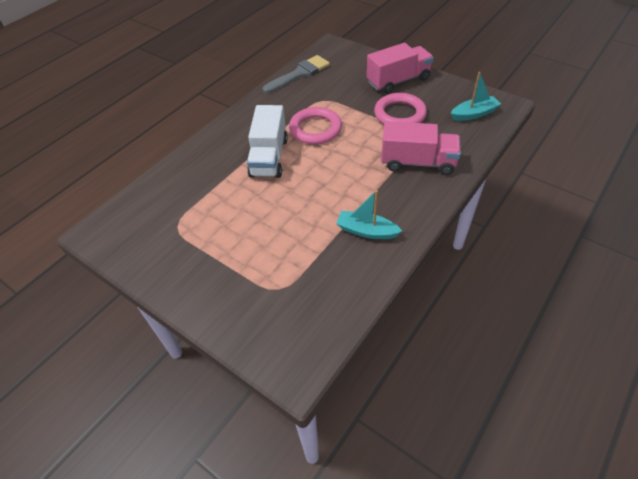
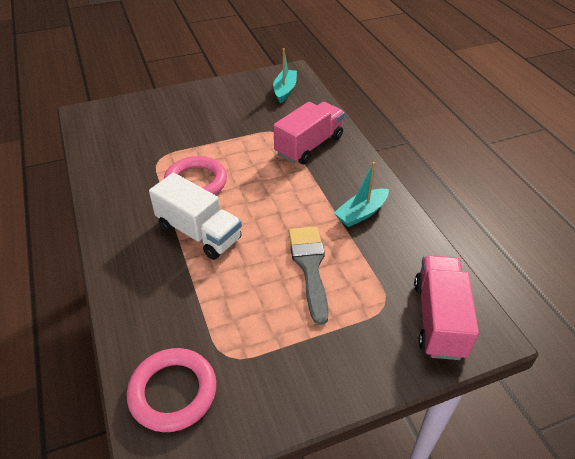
camera: 60 degrees left, 5 degrees down
grey brush [263,55,330,93] -> grey brush moved to [289,227,329,325]
pink truck [366,43,434,94] -> pink truck moved to [414,255,479,360]
pink ring [374,93,427,124] -> pink ring moved to [127,348,217,432]

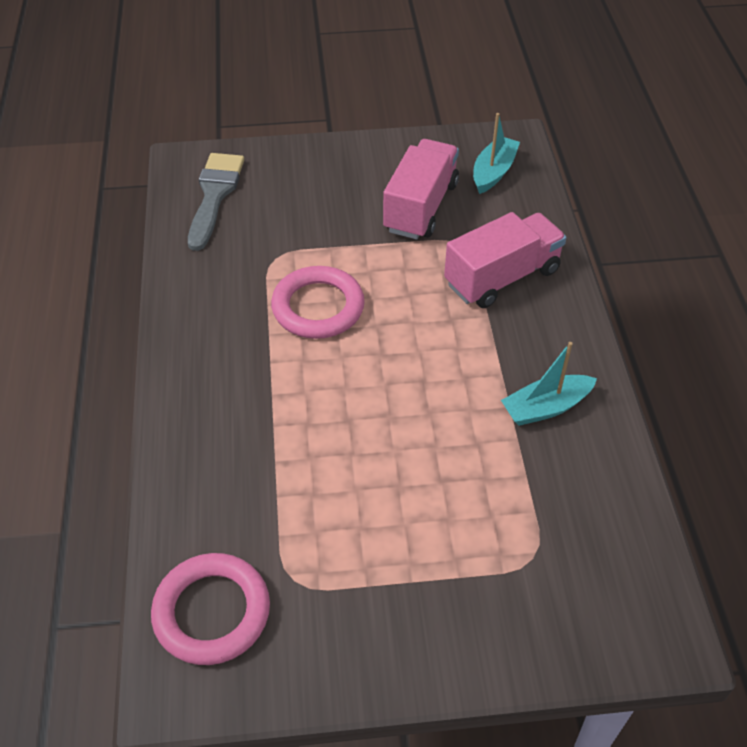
camera: 15 degrees right, 5 degrees up
white truck [149,173,242,260] -> none
grey brush [289,227,329,325] -> grey brush moved to [188,153,244,251]
pink truck [414,255,479,360] -> pink truck moved to [383,139,459,240]

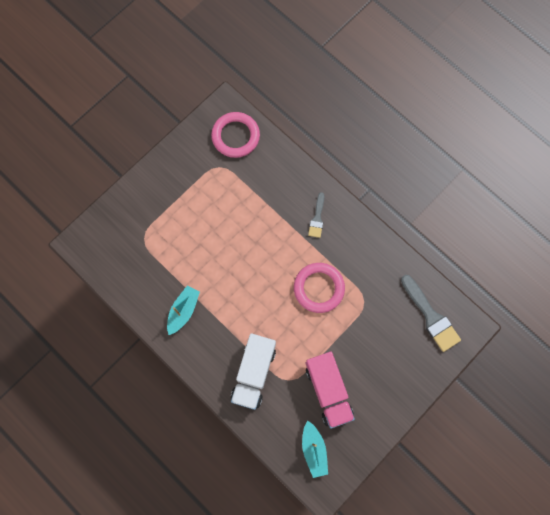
camera: 140 degrees right, 25 degrees up
pink truck [444,212,566,308] -> white truck [231,333,276,410]
none -> grey brush [308,192,324,238]

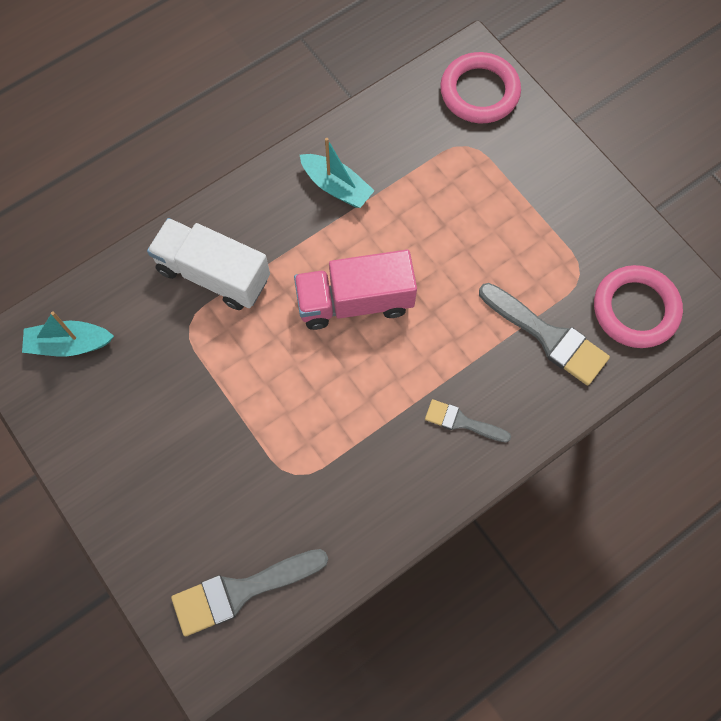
camera: 100 degrees right, 5 degrees down
pink ring [294,263,345,313] -> pink ring moved to [440,52,521,123]
pink truck [306,352,355,429] -> pink truck moved to [294,250,417,330]
none -> grey brush [479,283,610,386]

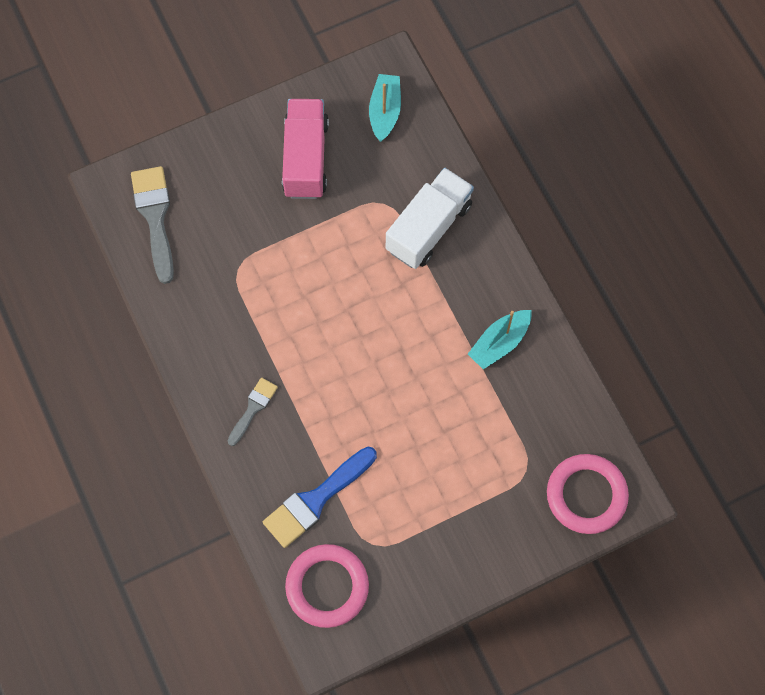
camera: 100 degrees right, 0 degrees up
pink truck [294,250,417,330] -> pink truck moved to [282,99,329,199]
grey brush [479,283,610,386] -> blue brush [263,447,377,548]

